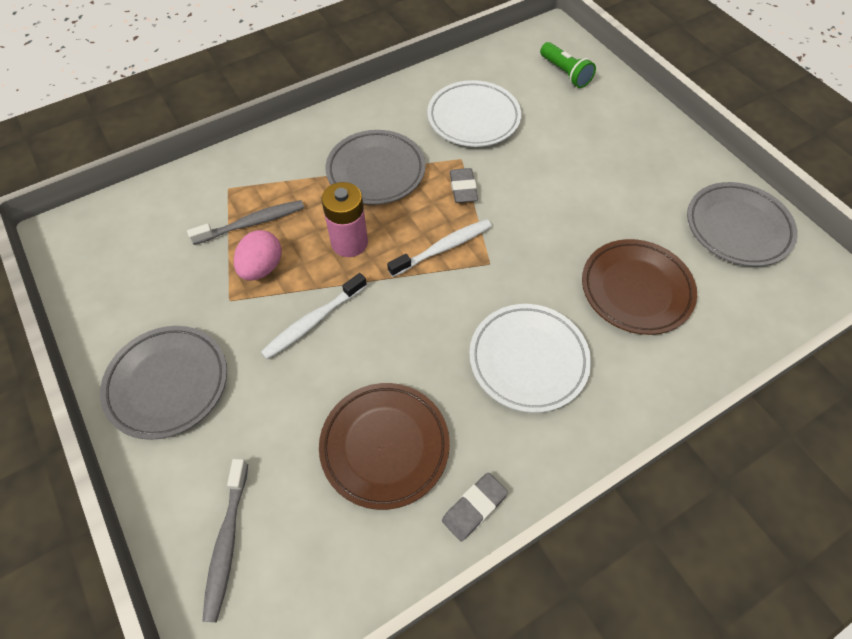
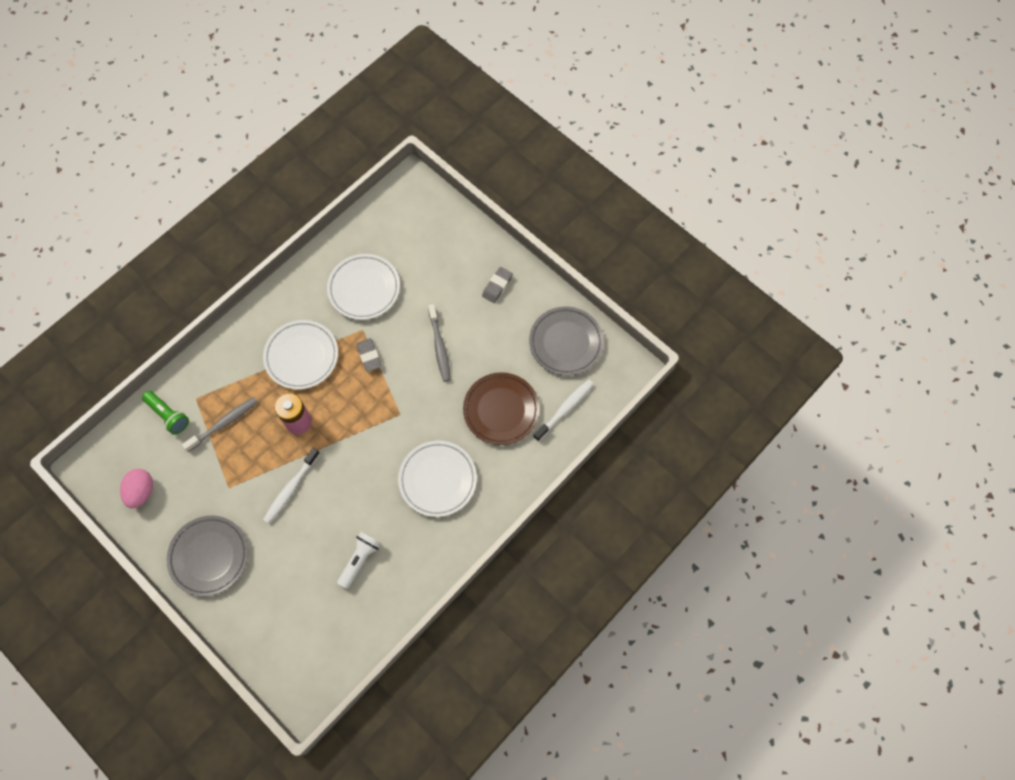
camera: 15 degrees left, 10 degrees up
grey toothbrush [202,459,248,622] -> grey toothbrush moved to [428,304,450,382]
pink egg [234,230,282,280] -> pink egg moved to [120,469,153,508]
brown plate [319,383,450,510] -> white flashlight [337,532,381,589]
grey plate [326,130,425,205] -> white plate [263,320,338,390]
white toothbrush [387,219,492,277] -> white toothbrush moved to [533,379,594,441]
grey eraser [442,473,508,541] -> grey eraser moved to [482,267,513,303]
green flashlight [540,42,596,88] -> green flashlight moved to [142,391,189,435]

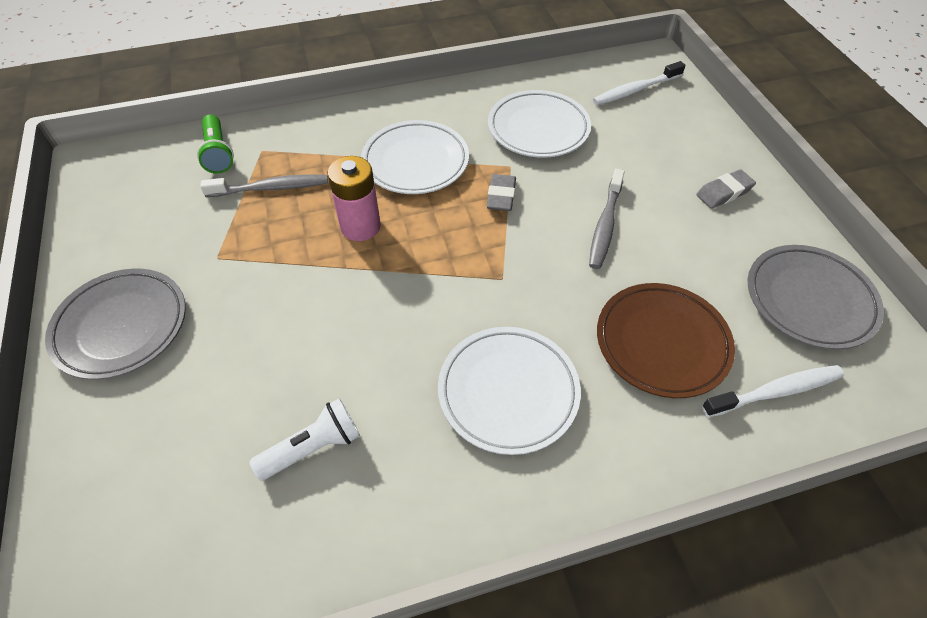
camera: 30 degrees right, 15 degrees down
pink egg [120,469,153,508] -> none
white toothbrush [263,448,320,523] -> white toothbrush moved to [593,61,685,105]

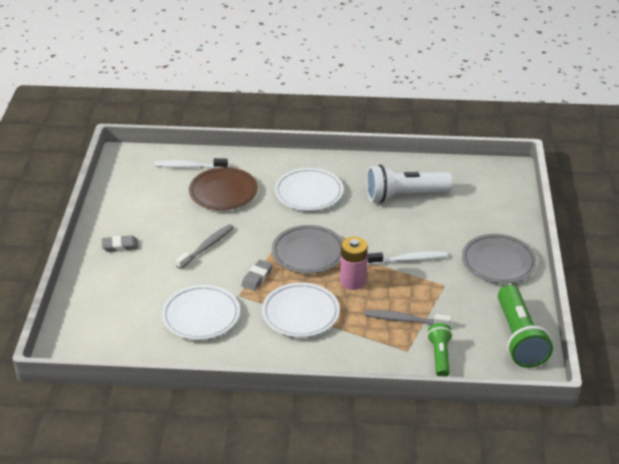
camera: 160 degrees left, 15 degrees down
white flashlight [250,398,360,481] -> white flashlight [366,165,453,203], size x1.76
white toothbrush [593,61,685,105] -> white toothbrush moved to [367,251,447,265]
grey plate [748,245,884,350] -> grey plate moved to [272,225,343,274]
none -> green flashlight [498,285,553,368]

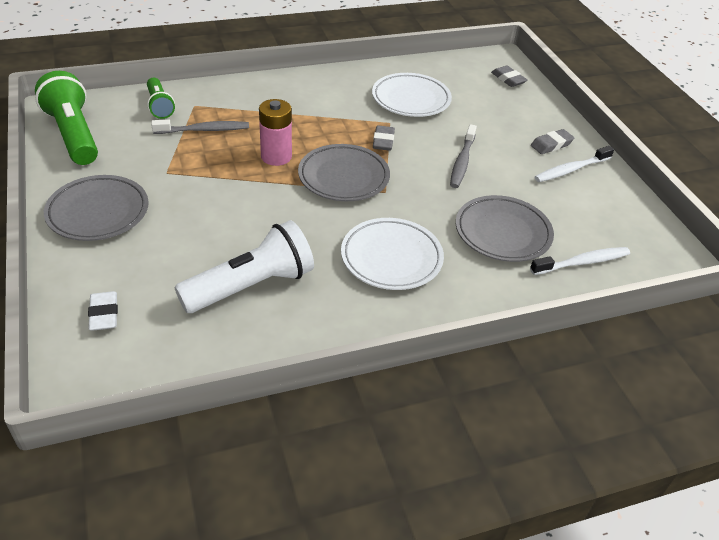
camera: 155 degrees right, 5 degrees up
brown plate [189,167,258,210] -> grey plate [456,195,554,262]
white plate [262,282,340,337] -> none
white toothbrush [367,251,447,265] -> white toothbrush moved to [535,146,614,182]
none -> white eraser [88,291,118,331]
none -> grey eraser [491,66,527,87]

